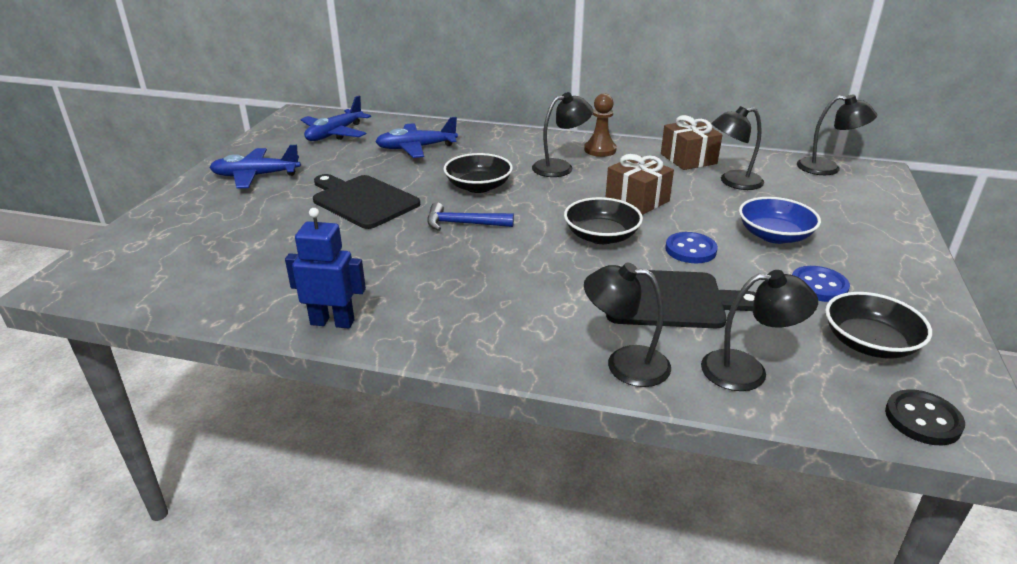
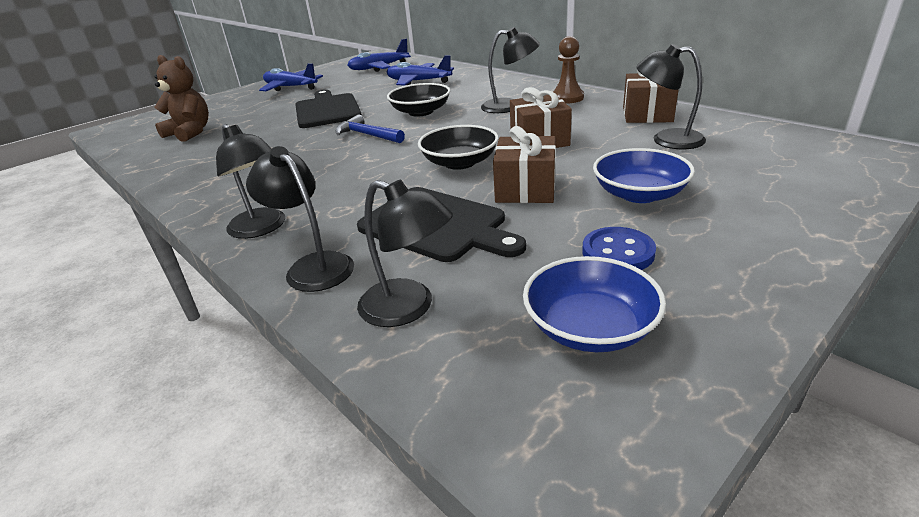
camera: 35 degrees right, 0 degrees up
blue robot [285,208,366,329] -> none
blue button [665,232,718,263] -> brown gift [493,126,556,203]
black lamp [797,95,877,175] -> black lamp moved to [216,124,285,239]
black bowl [825,292,932,359] -> blue bowl [523,256,666,352]
black button [885,389,965,445] -> none
none -> brown teddy bear [154,55,209,142]

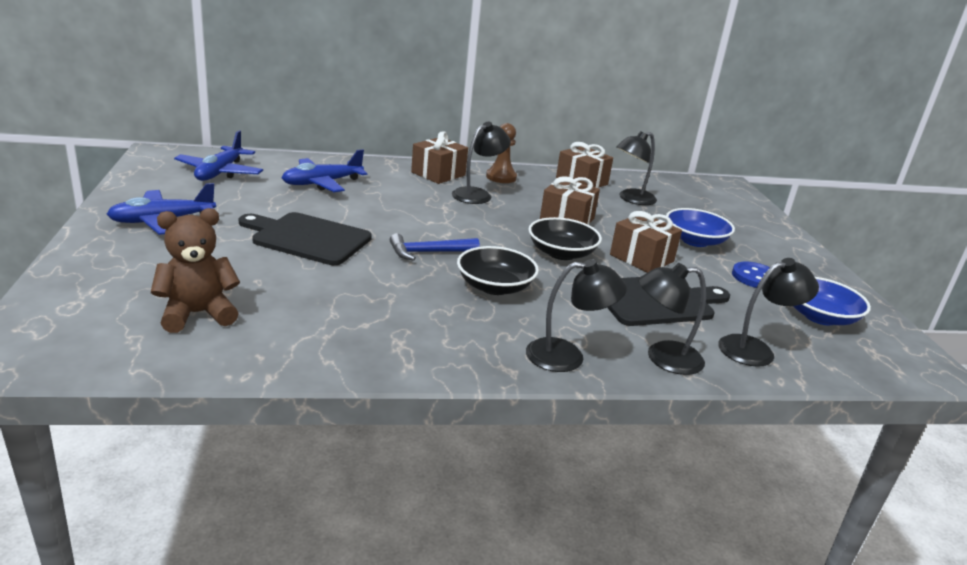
camera: 60 degrees left, 5 degrees down
black bowl [387,83,450,116] -> black bowl moved to [457,246,539,295]
none -> brown gift [411,131,468,184]

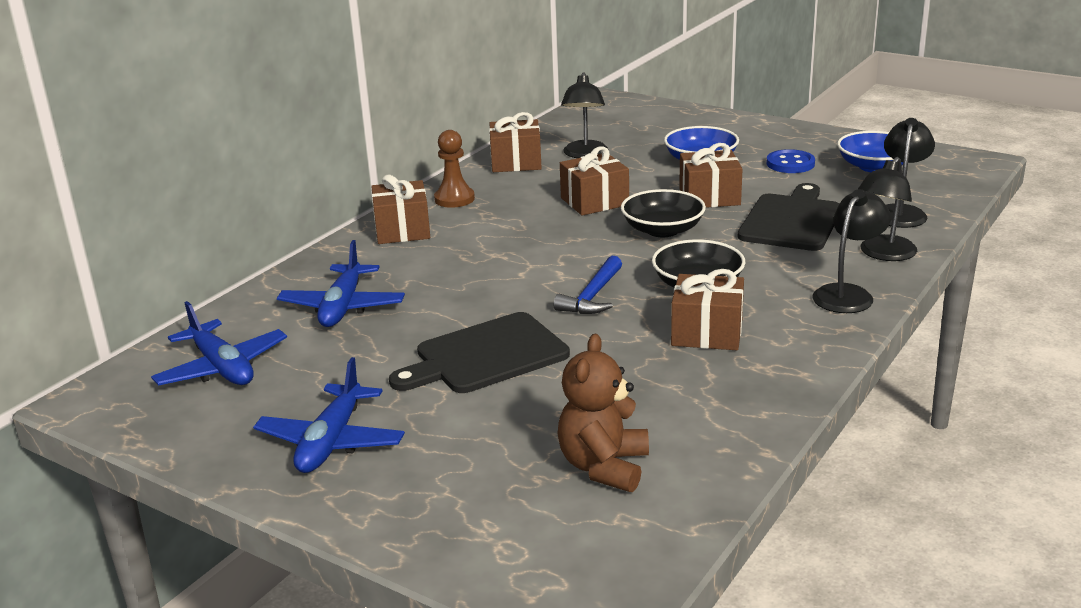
camera: 45 degrees left, 0 degrees up
black lamp [452,122,511,204] -> none
none -> brown gift [671,269,744,350]

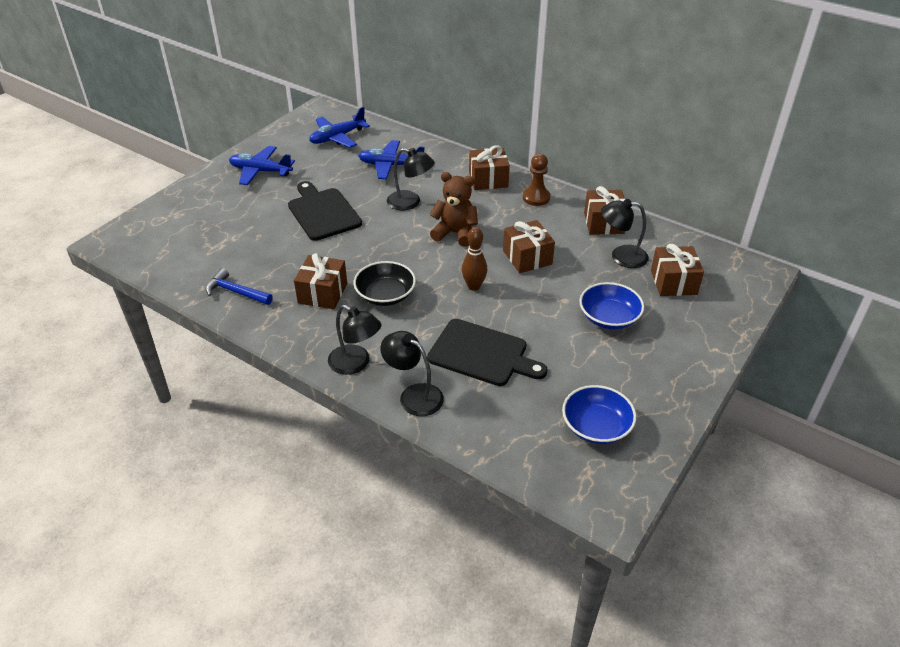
camera: 90 degrees right, 15 degrees up
blue hammer [554,256,622,314] -> blue hammer moved to [206,268,273,305]
brown teddy bear [557,334,649,492] -> brown teddy bear moved to [429,172,478,247]
black bowl [621,189,706,237] -> brown bowling pin [462,227,487,291]
brown gift [679,143,743,208] -> brown gift moved to [651,244,704,296]
blue button [767,149,815,173] -> none
black lamp [884,118,935,228] -> black lamp moved to [387,148,434,210]

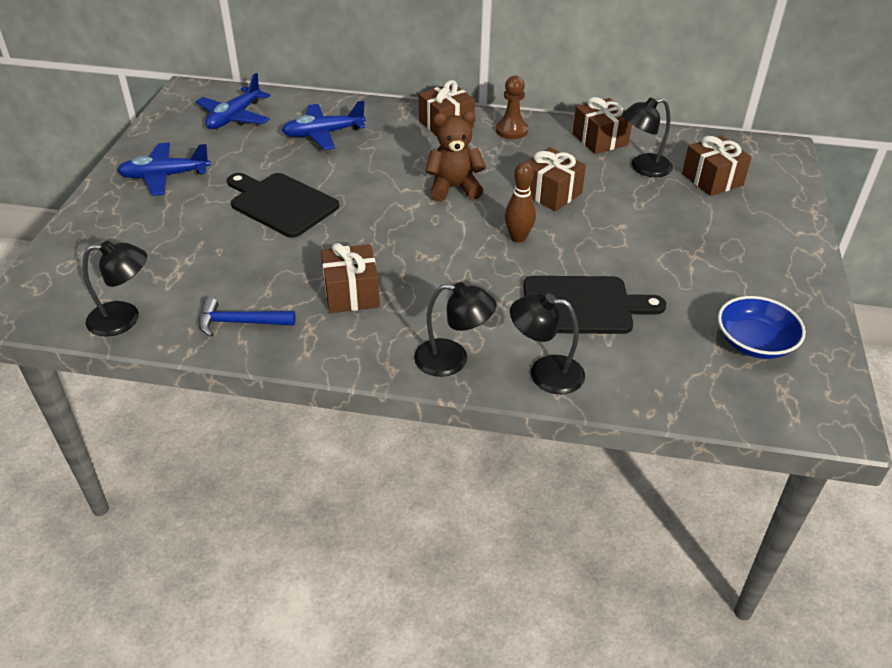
camera: 25 degrees left, 0 degrees up
black bowl [353,261,416,306] -> none
black lamp [387,148,434,210] -> black lamp moved to [83,241,147,337]
blue bowl [580,282,644,330] -> none

